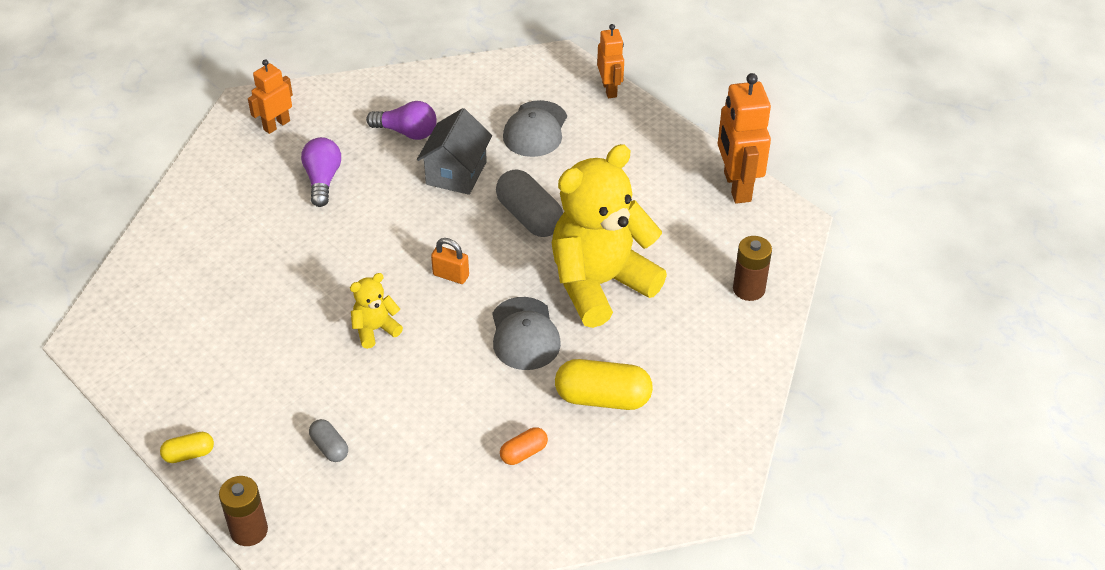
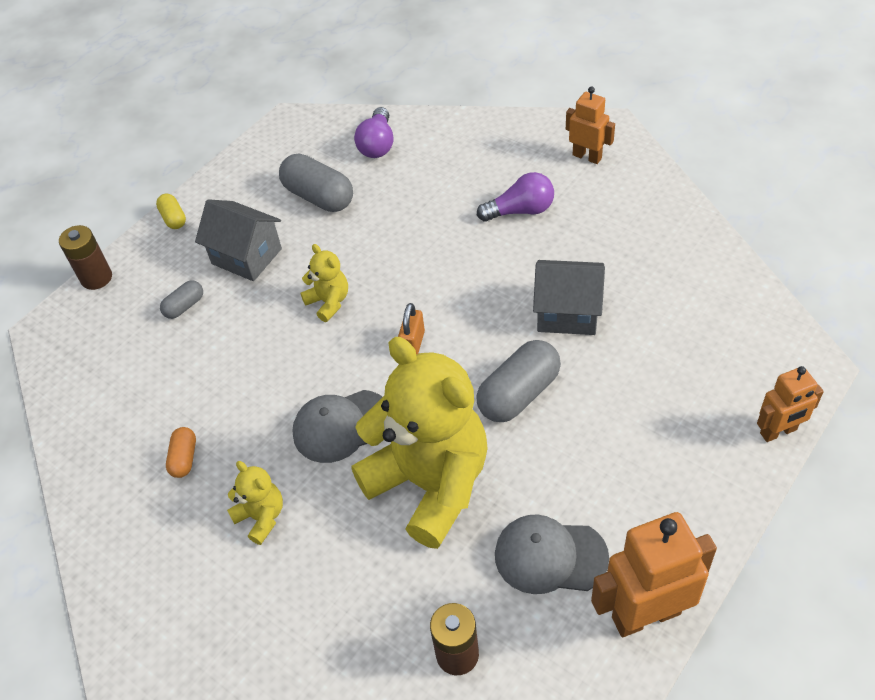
camera: 85 degrees right, 5 degrees up
purple light bulb [366,101,437,140] -> purple light bulb moved to [354,107,394,158]
orange capsule [500,427,548,465] -> orange capsule turned 45 degrees clockwise [166,427,196,478]
grey cap [503,100,567,157] -> grey cap moved to [495,514,609,594]
yellow capsule [555,359,653,410] -> yellow teddy bear [227,461,283,545]
none -> grey house [195,199,282,281]
none -> grey capsule [279,154,353,212]

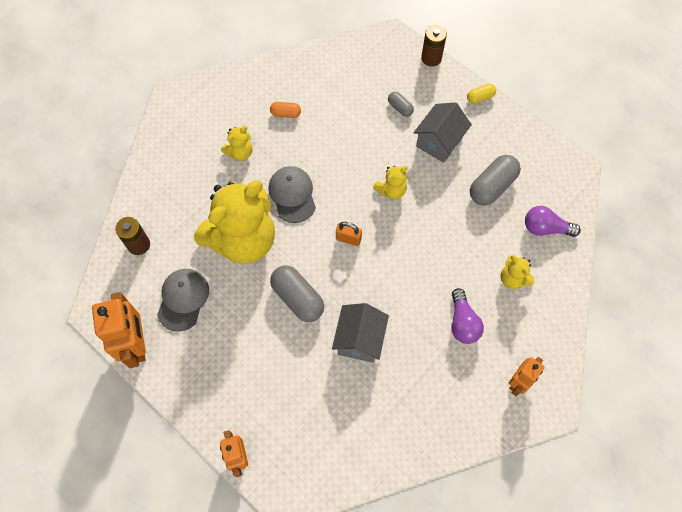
camera: 90 degrees right, 15 degrees up
none -> yellow teddy bear [501,255,535,289]

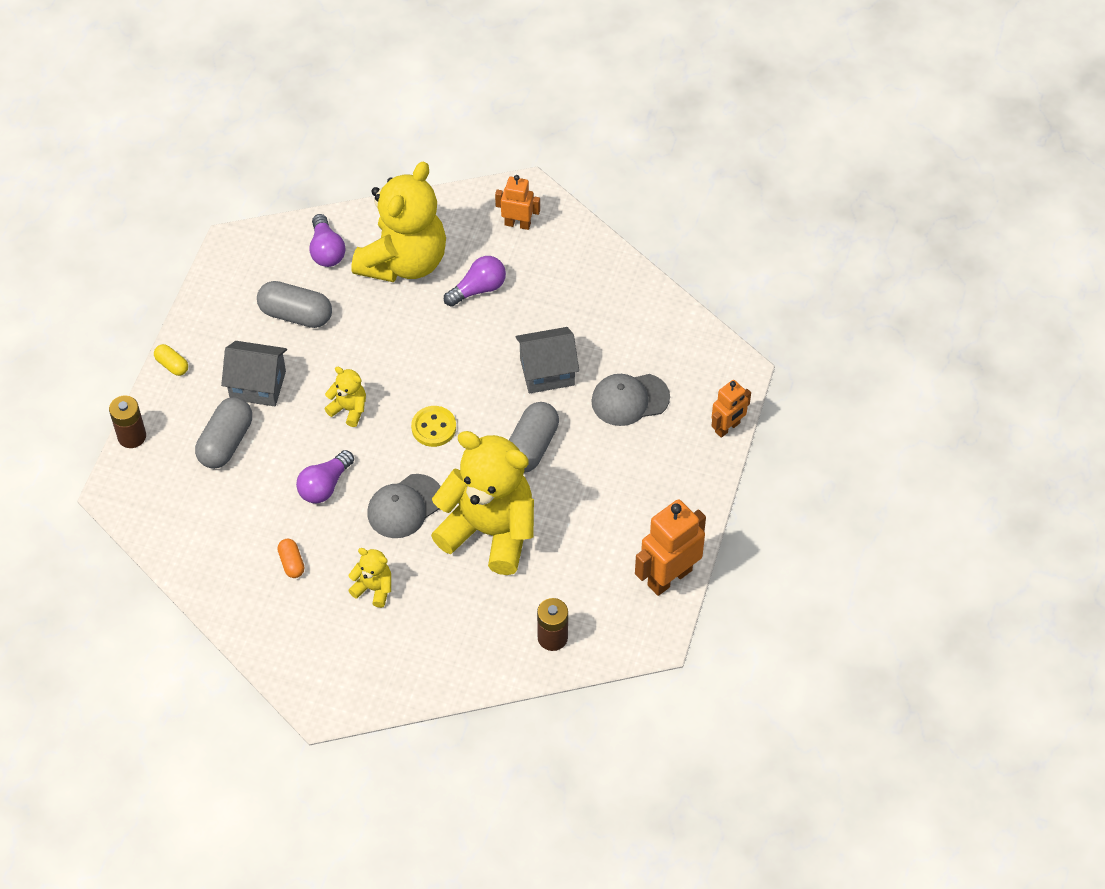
camera: 115 degrees left, 10 degrees down
grey cap [157,269,209,332] -> grey cap moved to [591,374,670,426]
orange padlock [336,222,362,246] -> yellow button [411,406,456,447]
grey capsule [388,92,414,117] -> grey capsule [195,397,252,469], size x1.90
yellow teddy bear [501,255,535,289] -> yellow teddy bear [352,162,446,282], size x2.36
none -> purple light bulb [296,450,354,503]

